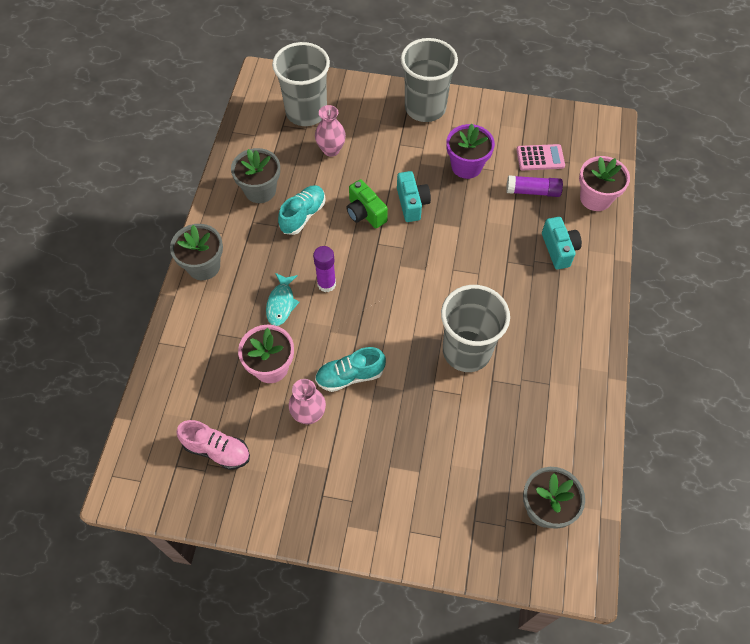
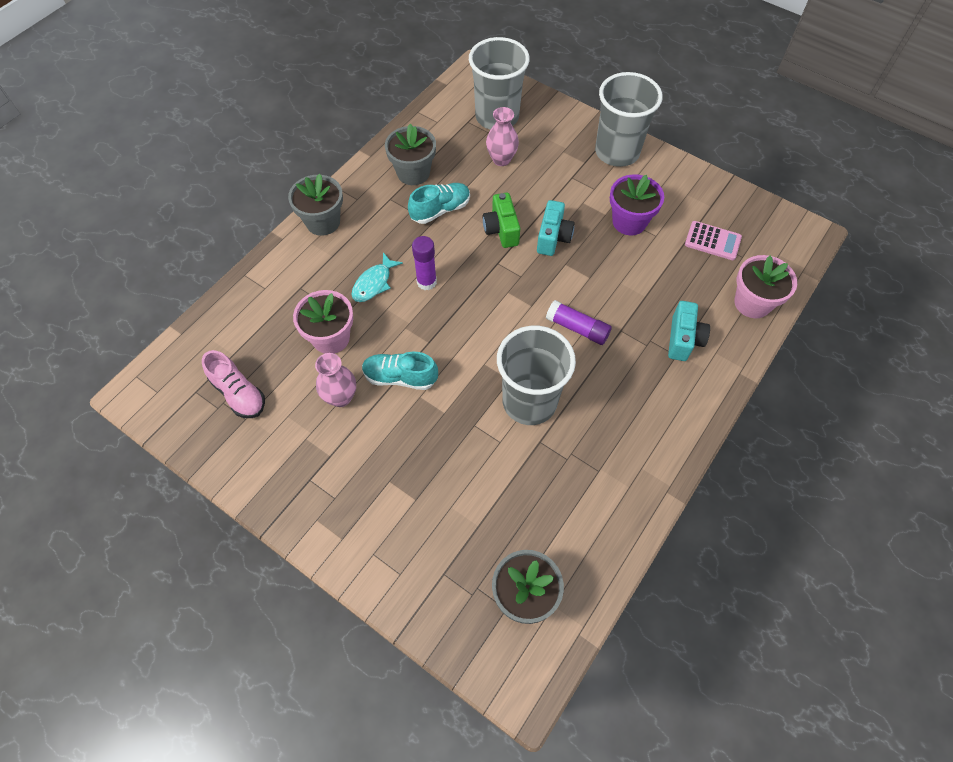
camera: 25 degrees right, 0 degrees up
purple glue stick [506,175,563,197] -> purple glue stick moved to [546,300,612,345]

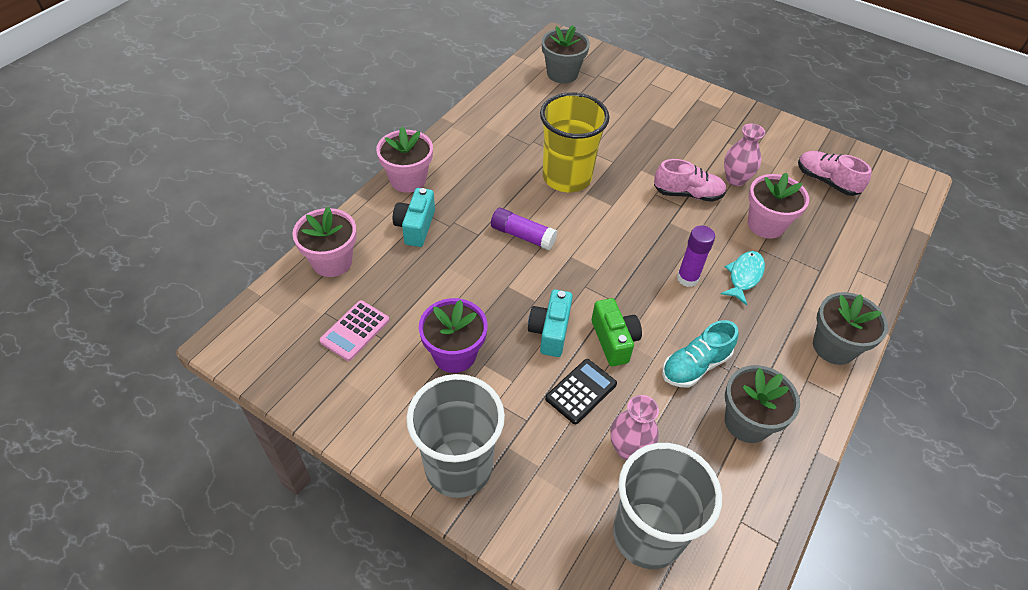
camera: 175 degrees right, 10 degrees down
turquoise shoe [362,352,438,390] -> pink shoe [654,159,727,202]
grey cup [497,326,576,425] -> yellow cup [540,92,610,192]
pink calculator [685,221,742,260] -> pink calculator turned 75 degrees counterclockwise [320,300,389,361]
none -> pink flower pot [376,127,433,193]
none -> black calculator [545,359,617,424]

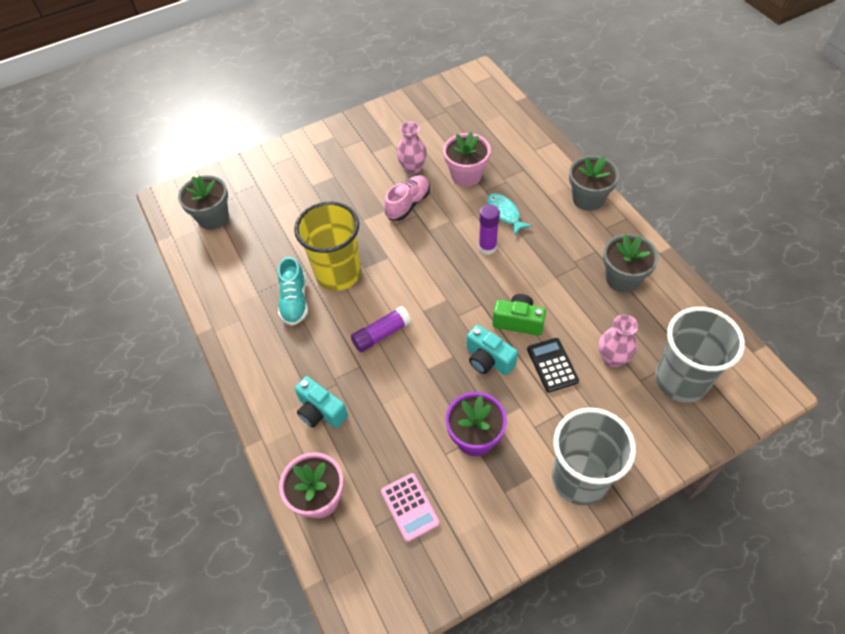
camera: 55 degrees left, 5 degrees up
pink flower pot [376,127,433,193] -> none
turquoise shoe [662,320,738,387] -> turquoise shoe moved to [278,257,308,326]
pink shoe [798,151,872,196] -> none

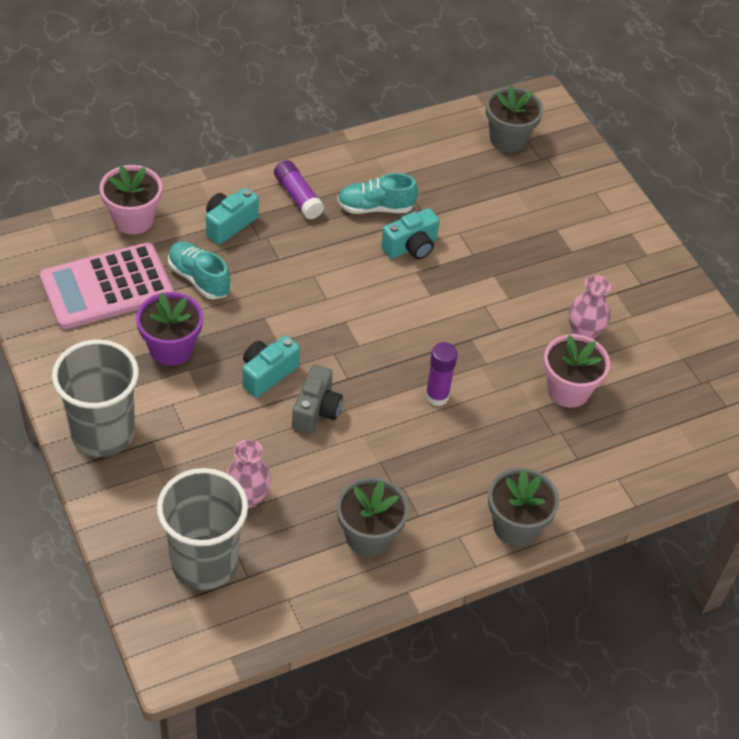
camera: 85 degrees right, 5 degrees down
yellow cup [294,202,361,291] -> turquoise camera [381,208,440,260]
purple glue stick [351,306,411,352] -> purple glue stick moved to [274,160,324,220]
pink calculator [381,473,440,542] -> pink calculator [40,242,174,329], size x1.93
pink shoe [384,175,430,221] -> none
turquoise fish [487,193,532,235] -> none
green camera [493,294,546,336] -> grey camera [292,364,343,434]
black calculator [527,338,579,392] -> none
none -> turquoise shoe [168,242,230,299]

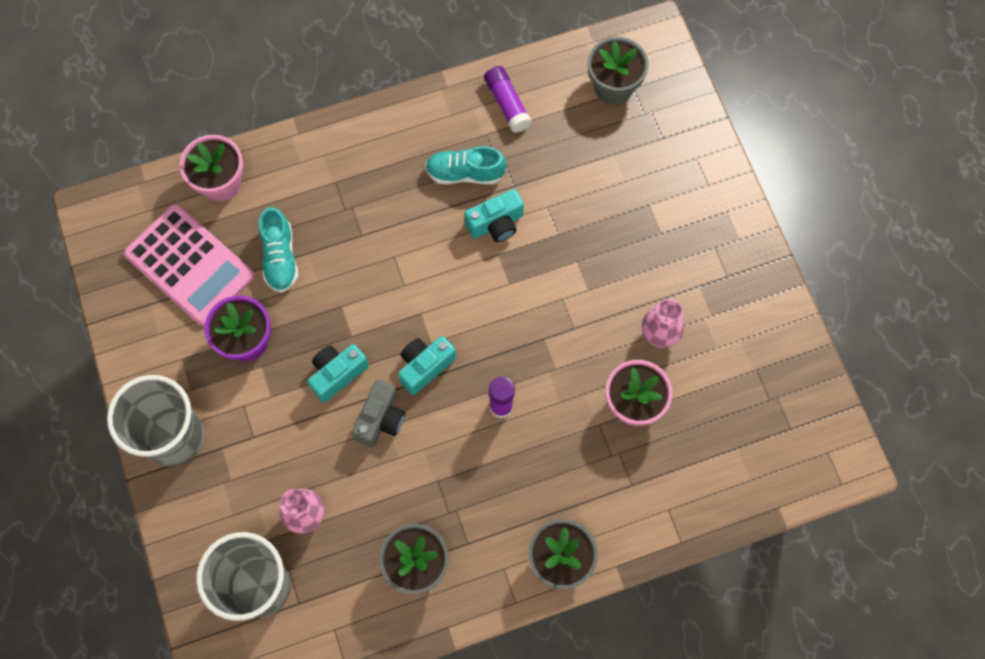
camera: 10 degrees right, 20 degrees up
pink calculator [40,242,174,329] -> pink calculator turned 120 degrees counterclockwise [124,204,255,326]
turquoise shoe [168,242,230,299] -> turquoise shoe turned 150 degrees counterclockwise [259,207,299,293]
turquoise camera [206,187,259,245] -> turquoise camera moved to [398,336,456,395]
purple glue stick [274,160,324,220] -> purple glue stick moved to [484,66,532,133]

